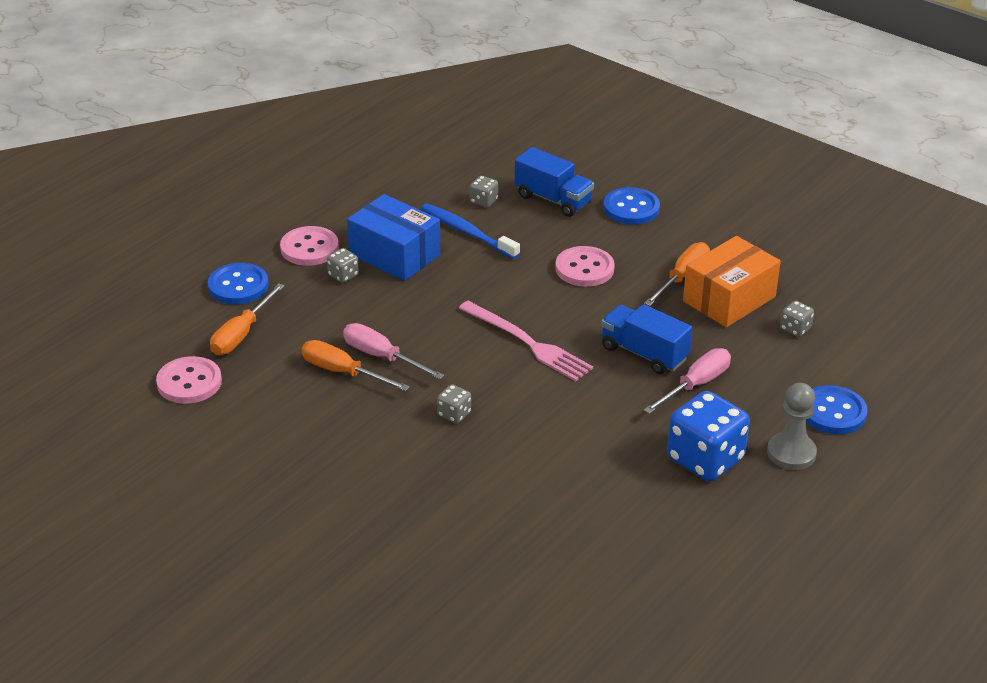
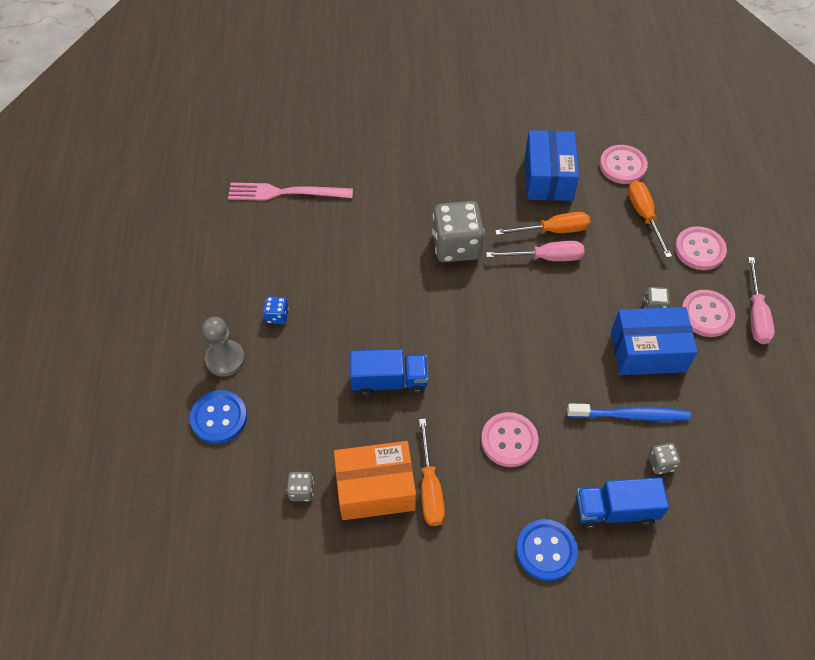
camera: 140 degrees right, 20 degrees up
blue button [208,263,269,304] -> pink button [675,226,727,270]
grey dice [437,384,471,423] -> grey dice [432,201,485,262], size x2.22
pink fork [459,301,593,381] -> pink fork moved to [228,183,353,201]
pink screwdriver [643,348,731,414] -> pink screwdriver moved to [748,257,775,344]
blue dice [667,391,750,482] -> blue dice [263,296,289,324], size x0.45
orange box [683,236,781,327] -> orange box turned 75 degrees clockwise [334,441,416,520]
none -> blue box [525,130,579,201]

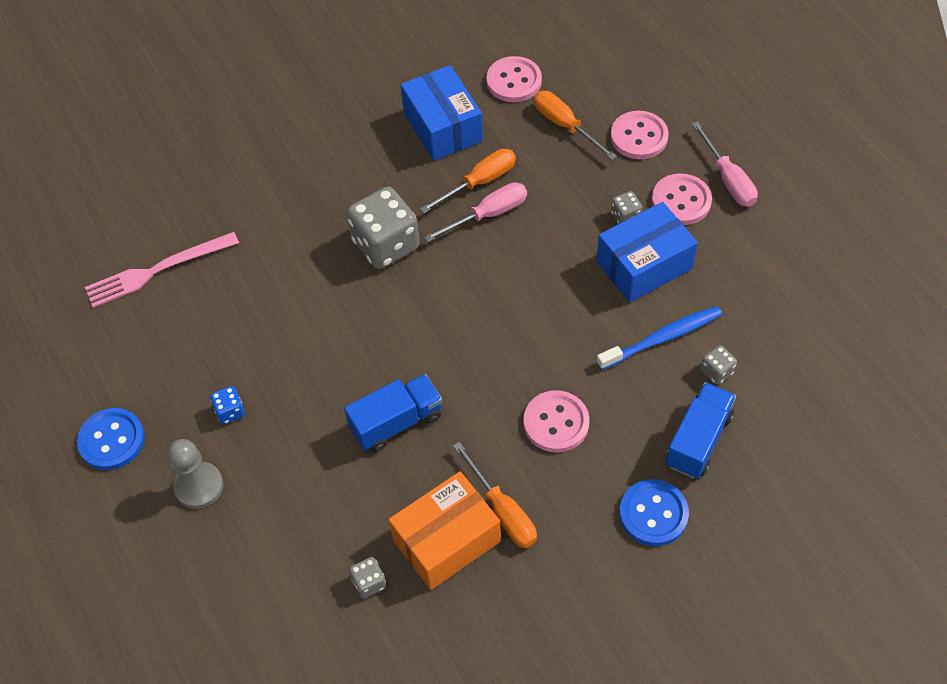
camera: 25 degrees left, 0 degrees up
blue button [190,390,247,444] -> blue button moved to [77,408,145,470]
blue truck [576,477,669,530] -> blue truck turned 150 degrees clockwise [666,382,736,478]

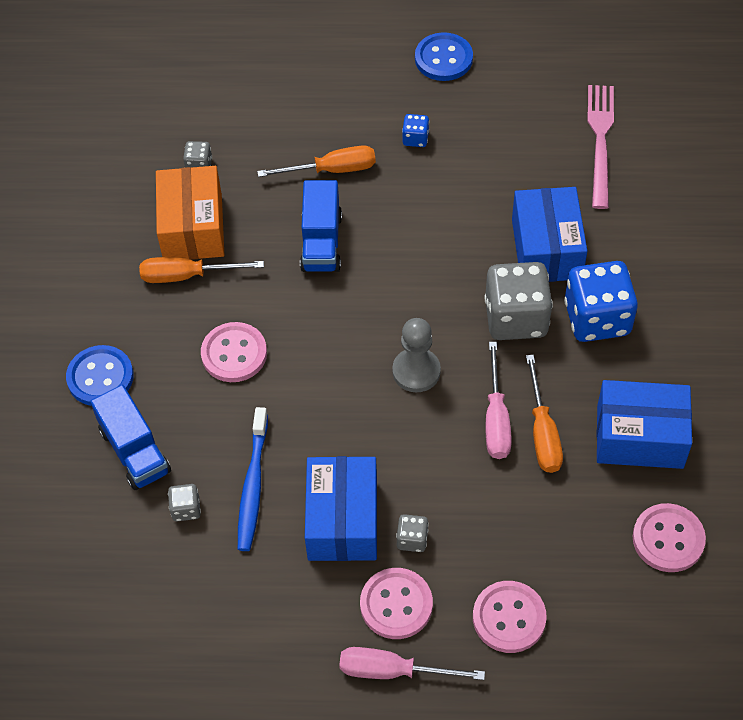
camera: 120 degrees right, 0 degrees up
grey pawn [167,439,223,509] -> grey pawn moved to [392,318,441,392]
orange screwdriver [534,91,617,160] -> orange screwdriver moved to [257,145,376,177]
none -> blue box [512,187,587,282]
none -> blue dice [564,261,638,342]

